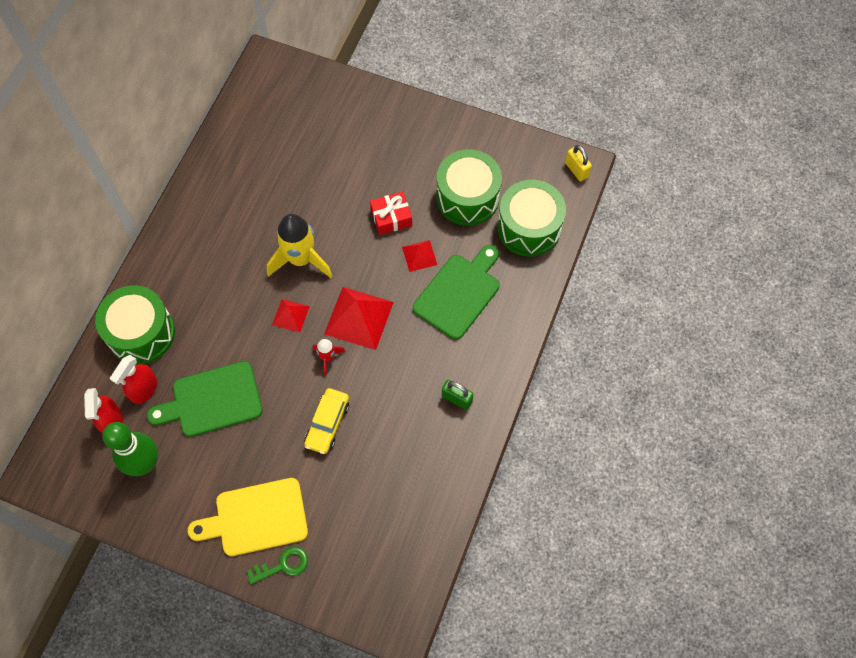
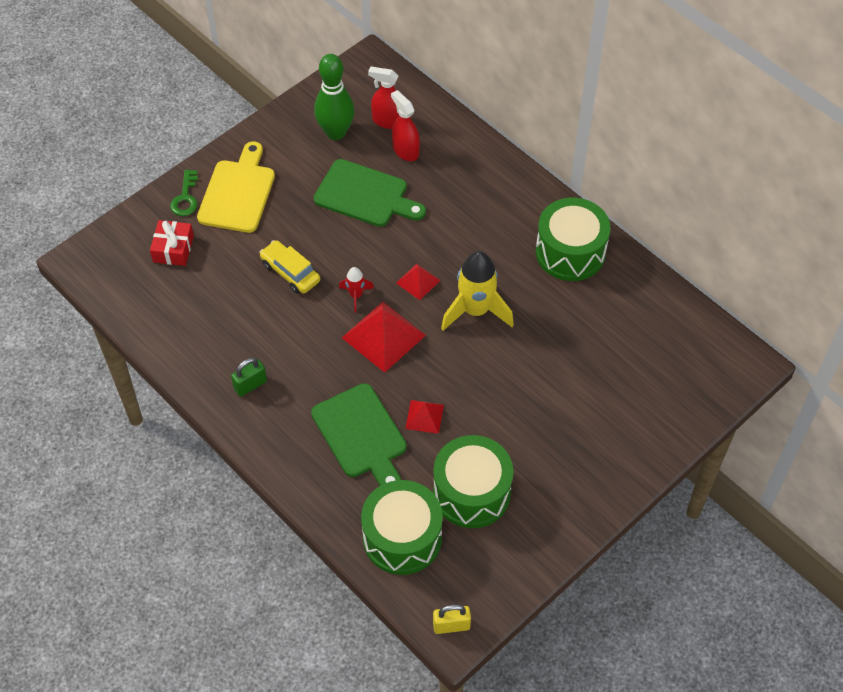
camera: 115 degrees right, 10 degrees down
green drum [95,285,175,364] -> green drum moved to [536,198,610,281]
green cutting board [147,361,263,437] -> green cutting board turned 105 degrees clockwise [314,159,426,227]
red gift [370,192,412,235] -> red gift moved to [150,220,194,266]

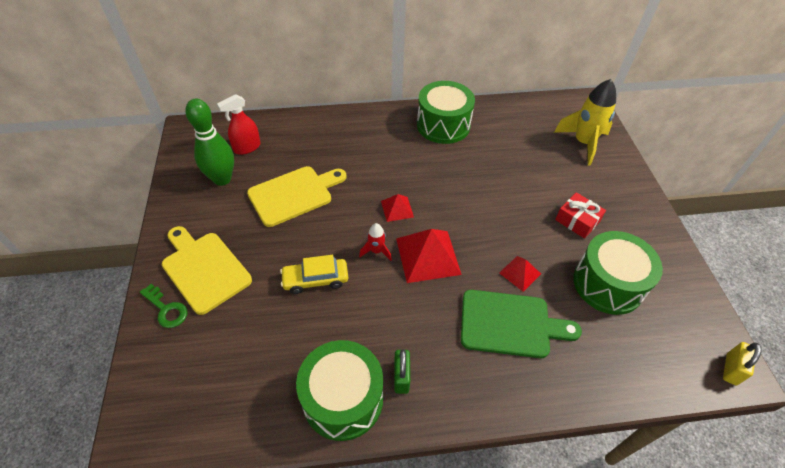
camera: 55 degrees left, 5 degrees down
red gift [150,220,194,266] -> red gift moved to [555,192,606,239]
green cutting board [314,159,426,227] -> yellow cutting board [247,166,347,227]
green drum [361,480,443,575] -> green drum moved to [296,340,383,441]
red spray bottle [391,90,420,161] -> none
yellow rocket [441,251,514,331] -> yellow rocket moved to [554,79,616,166]

